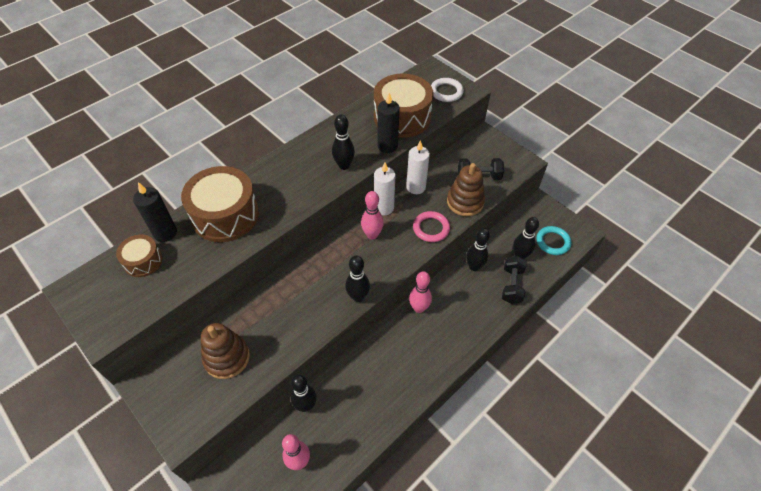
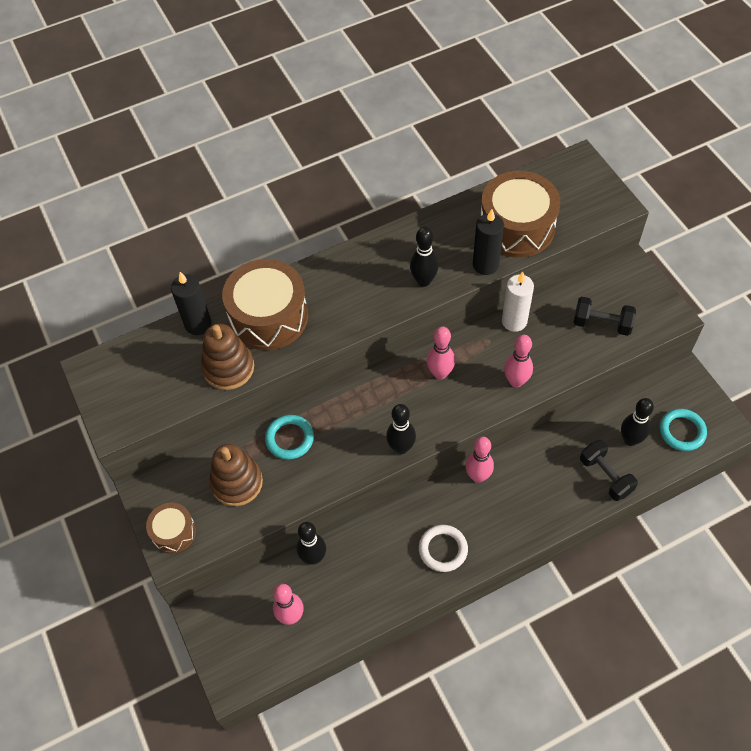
camera: 20 degrees right, 5 degrees up
brown drum [116,234,163,277] -> brown drum moved to [146,503,196,554]
white candle [374,162,396,216] -> none
pink ring [413,211,450,242] -> pink bowling pin [504,335,533,388]
white ring [431,78,464,102] -> white ring moved to [419,525,468,572]
brown stacking toy [447,163,485,216] -> brown stacking toy moved to [201,324,254,390]
black bowling pin [466,228,490,271] -> none
black dumbbell [502,256,527,304] -> black dumbbell turned 60 degrees counterclockwise [580,440,638,501]
none -> turquoise ring [265,415,314,460]

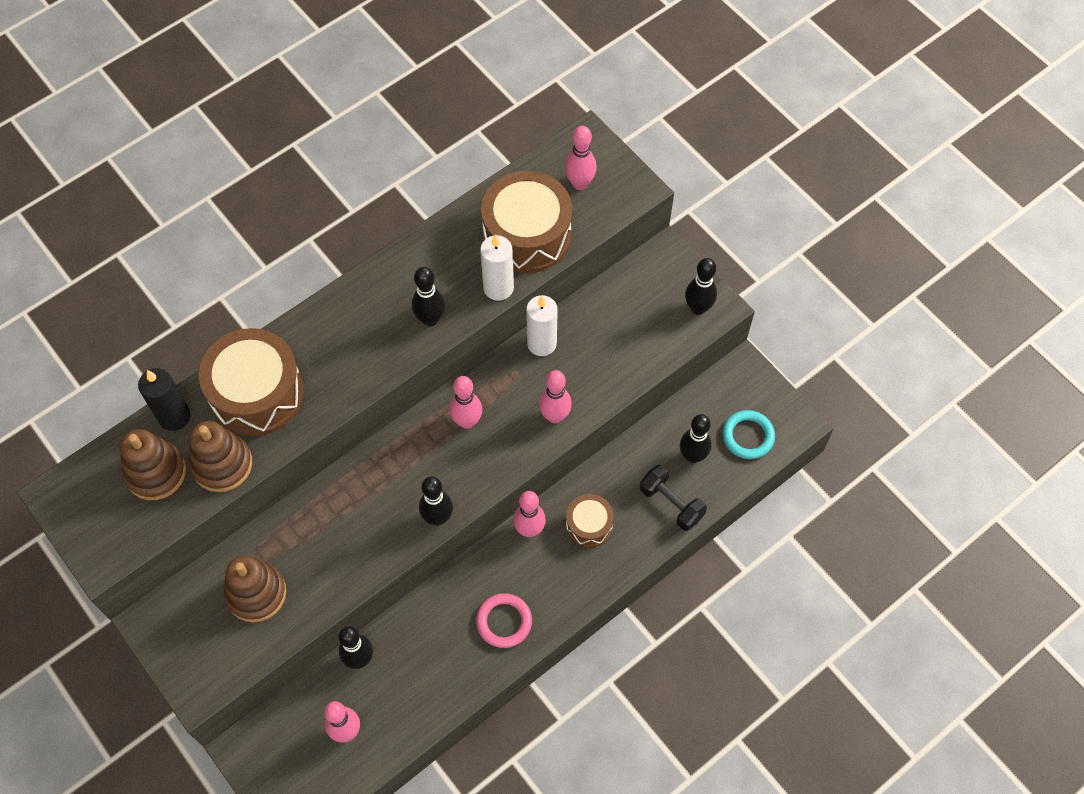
camera: 15 degrees left, 5 degrees up
brown drum [146,503,196,554] -> brown drum moved to [566,494,614,547]
turquoise ring [265,415,314,460] -> none
white ring [419,525,468,572] -> pink ring [476,593,532,648]
black candle [473,209,504,275] -> white candle [480,234,514,301]
black dumbbell [573,297,636,336] -> none
none -> brown stacking toy [120,429,186,500]
none -> pink bowling pin [565,126,597,190]
none -> black bowling pin [685,258,717,315]

